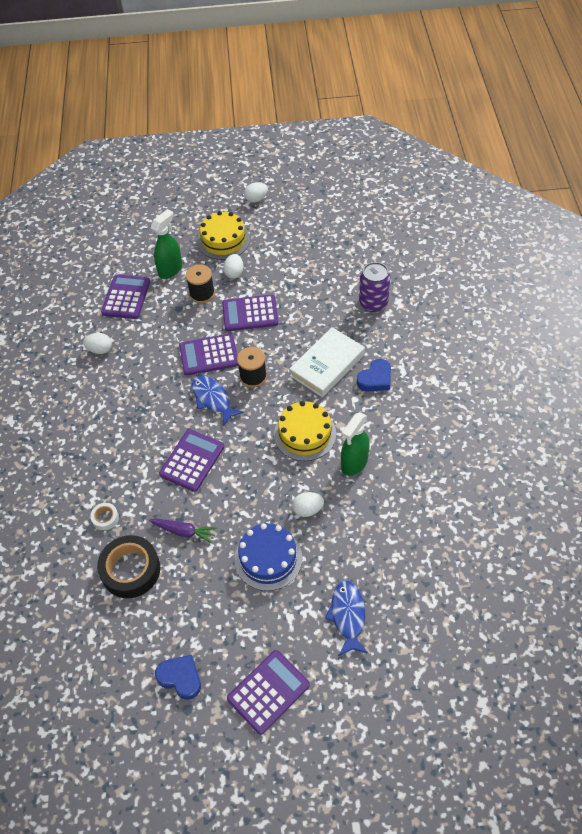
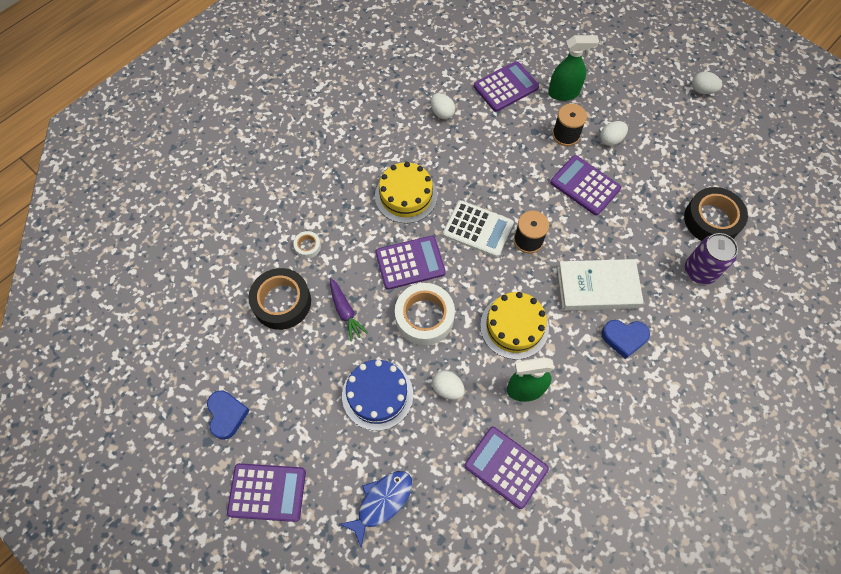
camera: 45 degrees right, 10 degrees up
purple calculator [179,334,238,375] -> purple calculator moved to [464,427,549,509]
blue fish [192,376,244,426] -> white calculator [443,200,514,257]
yellow cake [197,211,250,260] -> yellow cake moved to [375,162,438,223]
none -> white tape [395,283,455,345]
none -> black tape [684,187,748,241]

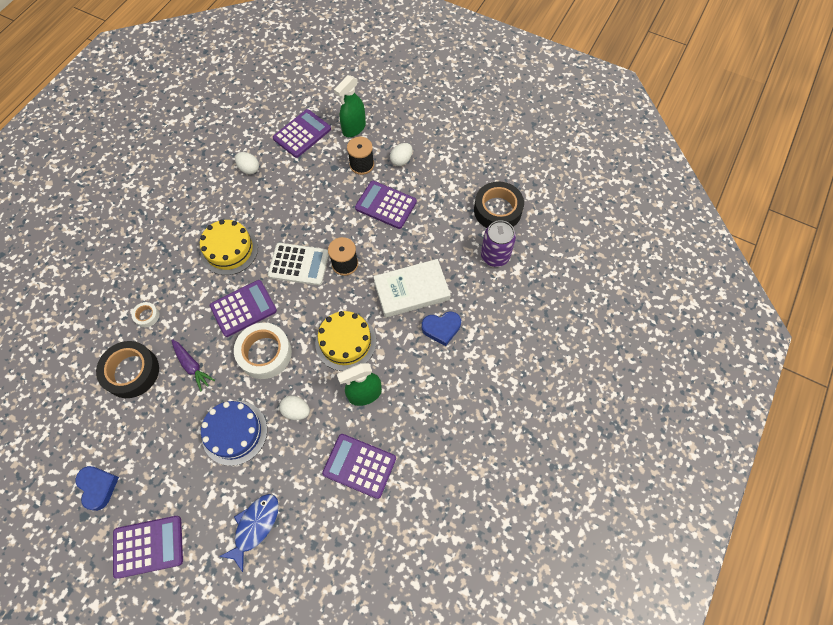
camera: 15 degrees left, 0 degrees up
green spray bottle [548,35,599,101] -> green spray bottle turned 150 degrees clockwise [334,75,366,137]
white egg [692,72,722,94] -> none

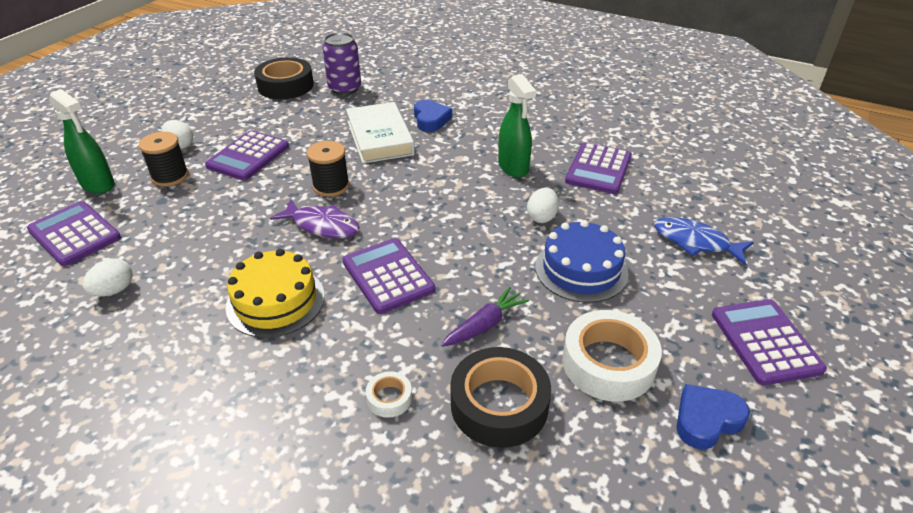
camera: 90 degrees left, 25 degrees down
white tape [234,323,292,379] -> white tape moved to [562,310,662,402]
white calculator [268,243,329,286] -> purple fish [270,199,360,238]
yellow cake [315,311,376,371] -> none

